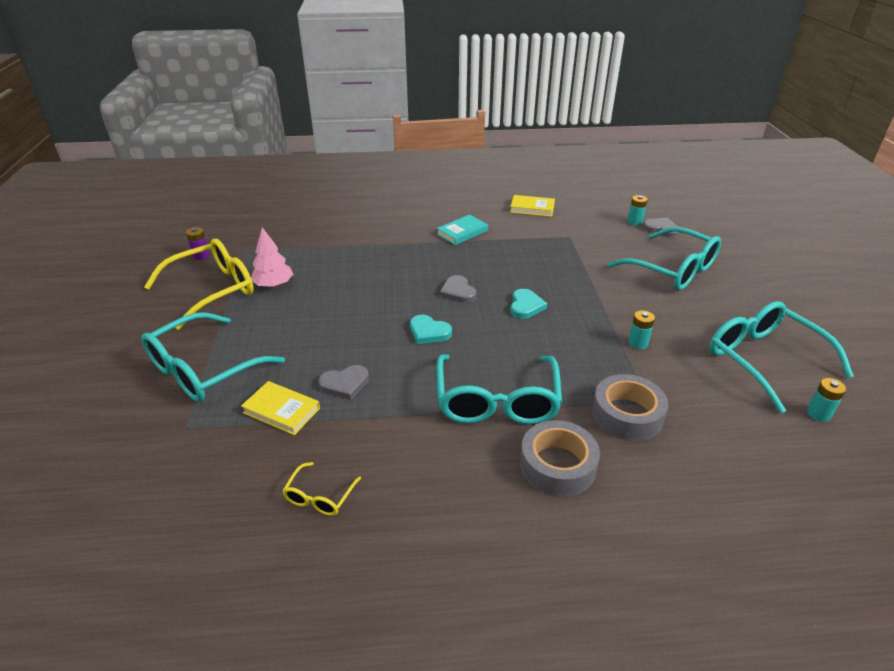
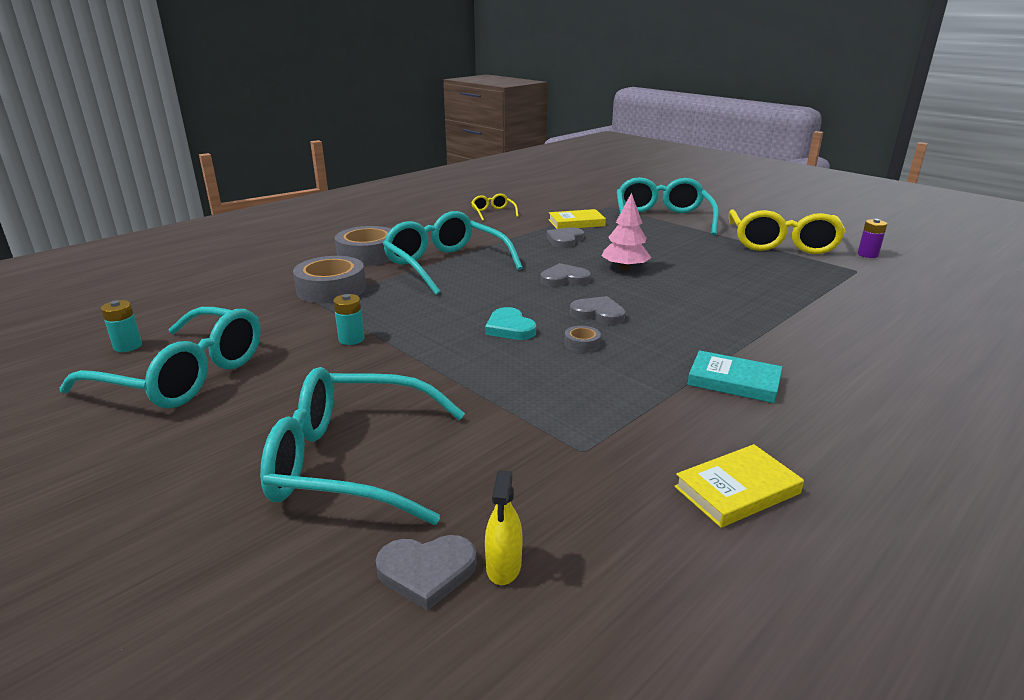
camera: 140 degrees right, 10 degrees down
pink tree [251,227,293,288] -> pink tree moved to [602,192,652,270]
turquoise heart [410,315,452,344] -> grey heart [541,263,591,287]
turquoise book [437,215,488,245] -> turquoise book turned 75 degrees counterclockwise [688,350,782,403]
turquoise battery [628,195,648,225] -> yellow spray bottle [485,470,523,585]
none -> grey tape [564,326,601,353]

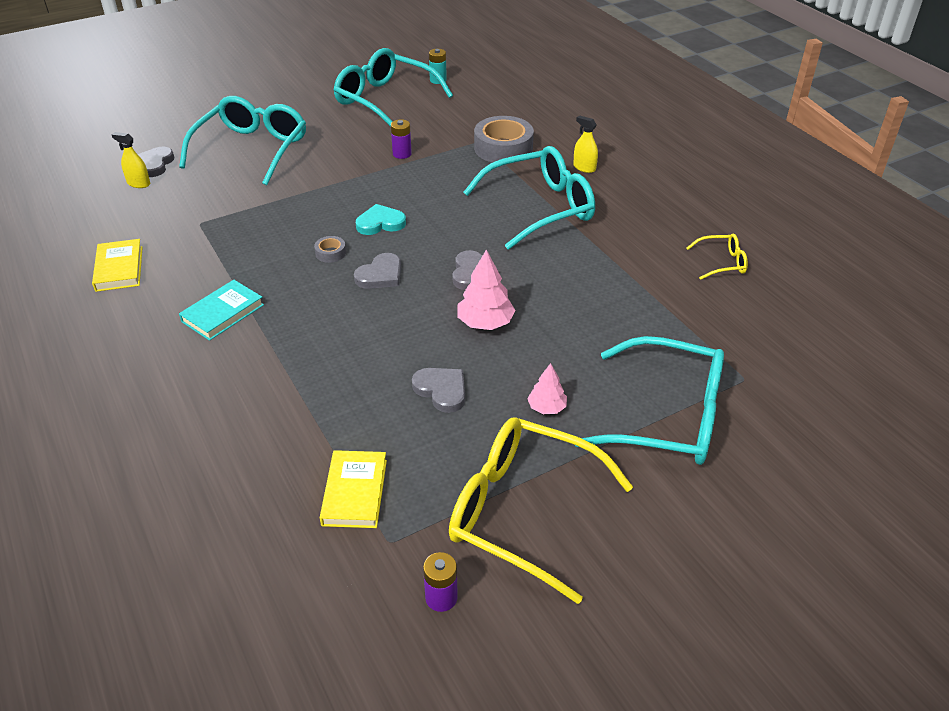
camera: 105 degrees right, 15 degrees up
turquoise glasses [60,307,261,408] -> turquoise glasses turned 90 degrees clockwise [333,48,453,127]
turquoise battery [333,294,364,345] -> purple battery [391,119,412,159]
grey tape [335,226,391,266] -> yellow spray bottle [573,116,598,173]
grey heart [546,227,584,248] -> grey heart moved to [412,368,465,413]
yellow book [549,209,606,229] -> yellow book moved to [320,450,387,528]
none -> pink tree [527,363,567,414]

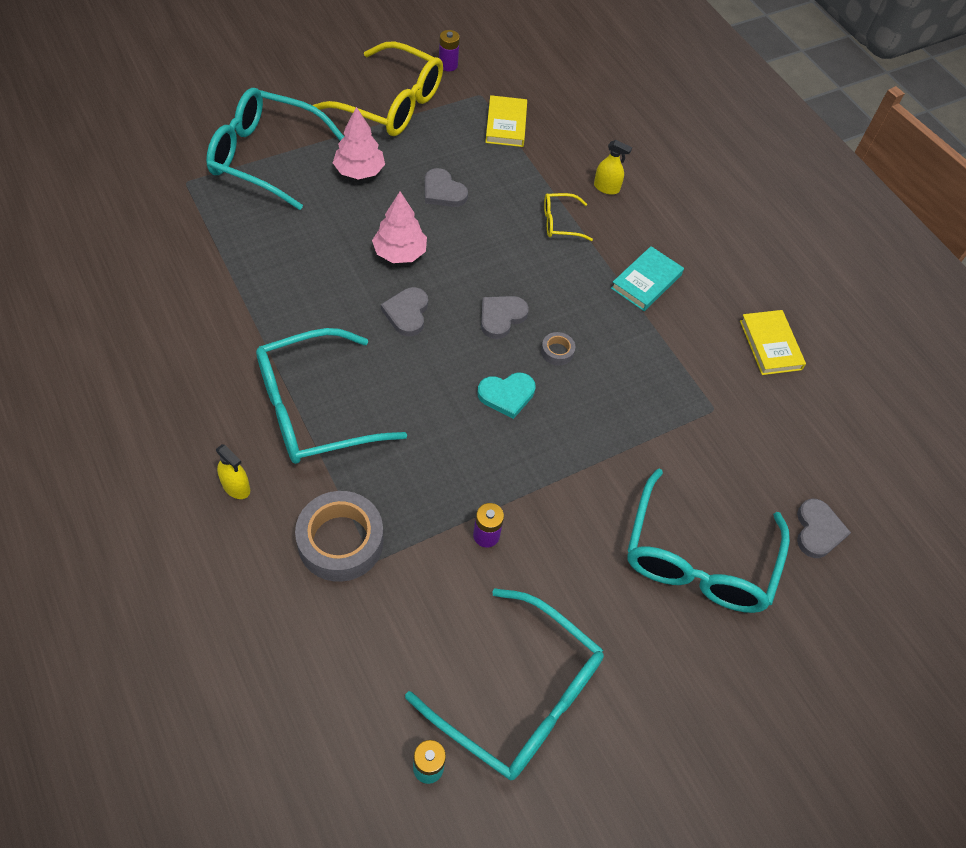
camera: 175 degrees right, 15 degrees up
yellow spray bottle [112,132,150,188] -> yellow spray bottle moved to [594,140,632,195]
pink tree [527,363,567,414] -> pink tree [333,107,385,180], size x1.62
yellow glasses [686,234,748,280] -> yellow glasses moved to [544,193,593,241]

